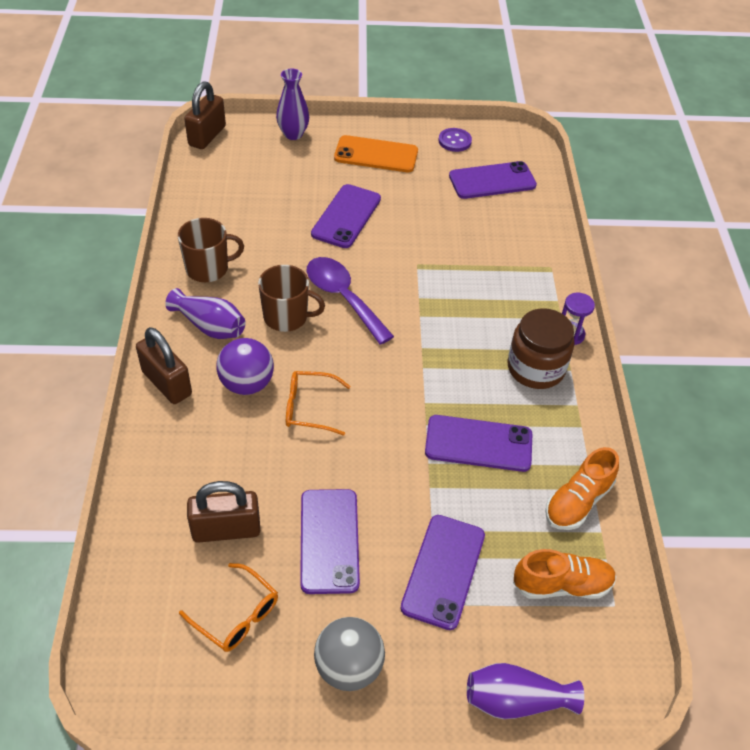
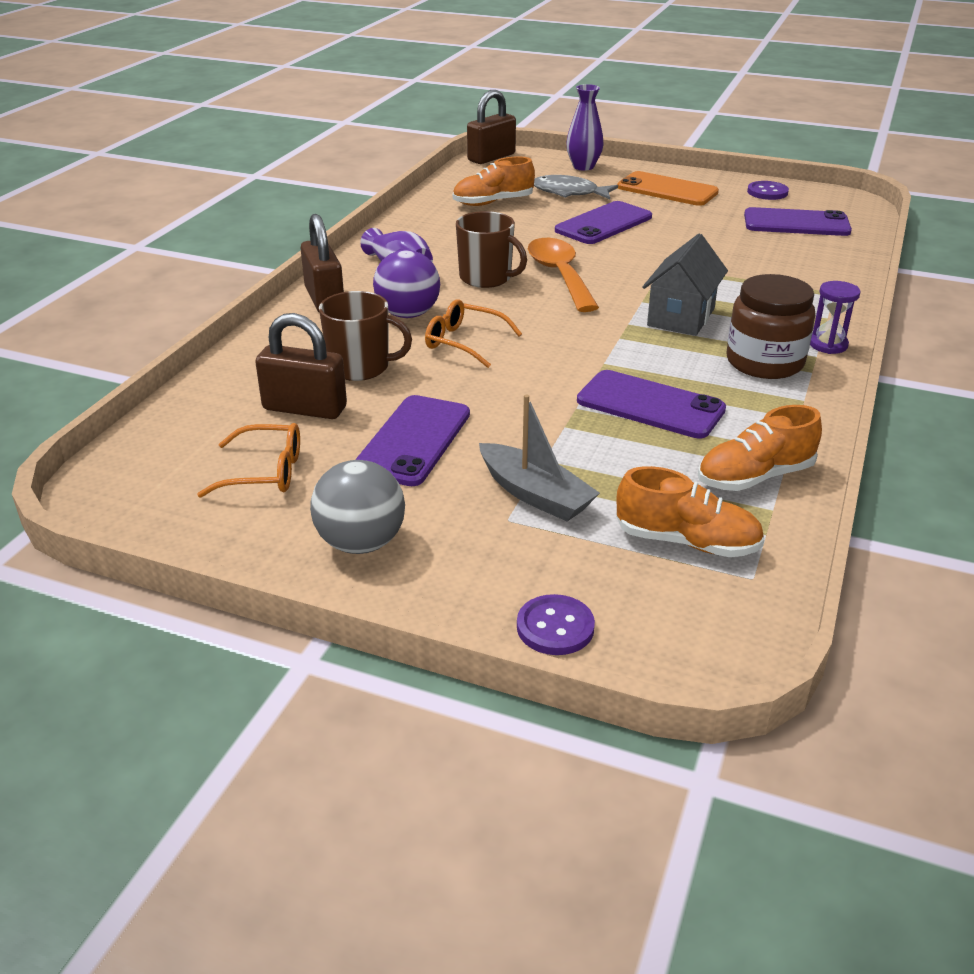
camera: 25 degrees right, 15 degrees down
brown mug [178,218,244,282] -> brown mug moved to [319,291,412,381]
orange glasses [179,563,278,652] -> orange glasses turned 60 degrees counterclockwise [197,423,300,498]
purple spoon [307,257,394,345] -> orange spoon [528,238,599,312]
purple phone [400,515,485,630] -> grey boat [479,395,600,521]
purple vase [467,663,584,719] -> purple button [517,594,595,655]
none -> orange shoe [453,157,535,206]
none -> grey fish [534,175,618,199]
none -> grey house [642,234,728,336]

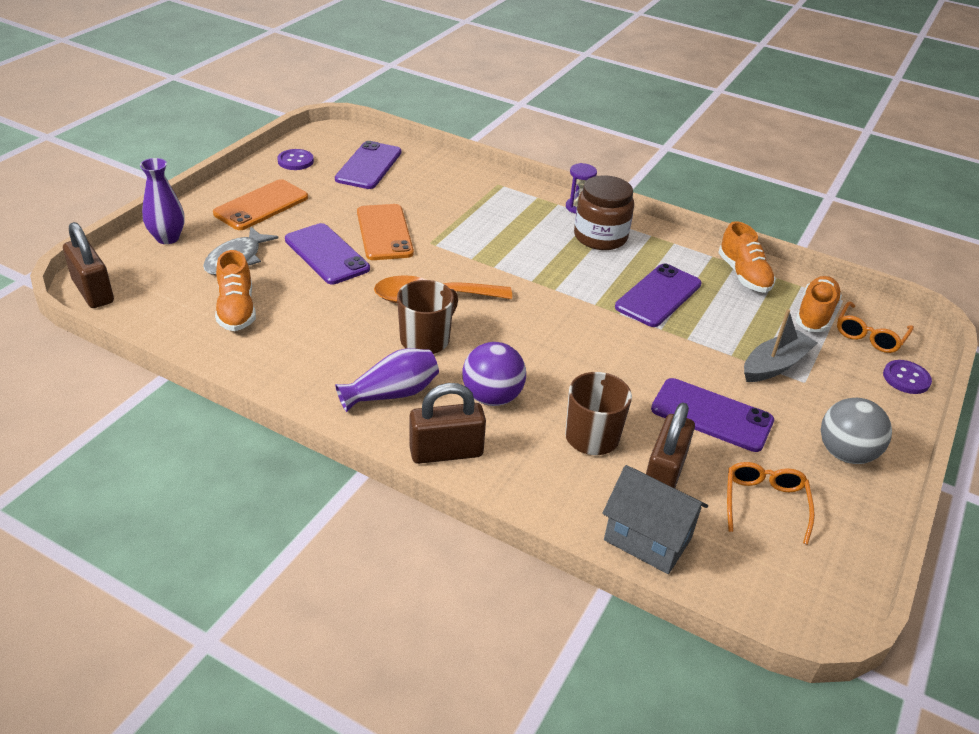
camera: 85 degrees left, 5 degrees up
orange glasses [425,299,522,368] -> orange glasses moved to [837,301,914,353]
grey house [642,234,728,336] -> grey house moved to [602,465,708,574]
none -> orange phone [357,204,414,260]

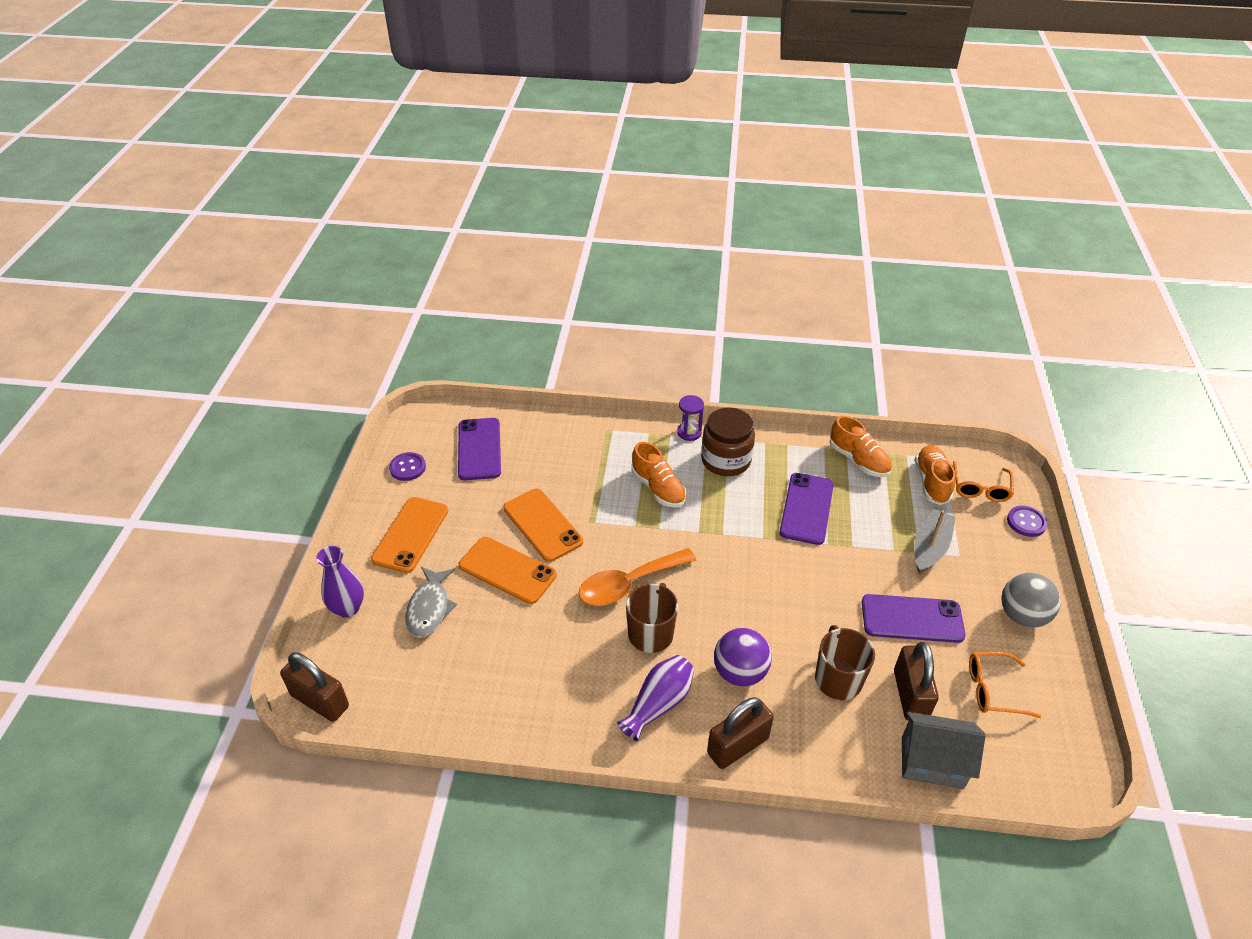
camera: 20 degrees left, 5 degrees up
orange shoe [215,250,256,331] -> orange shoe moved to [631,442,687,508]
purple phone [285,223,370,284] -> orange phone [459,537,557,604]
orange glasses [727,462,815,545] -> orange glasses turned 75 degrees counterclockwise [969,652,1041,718]

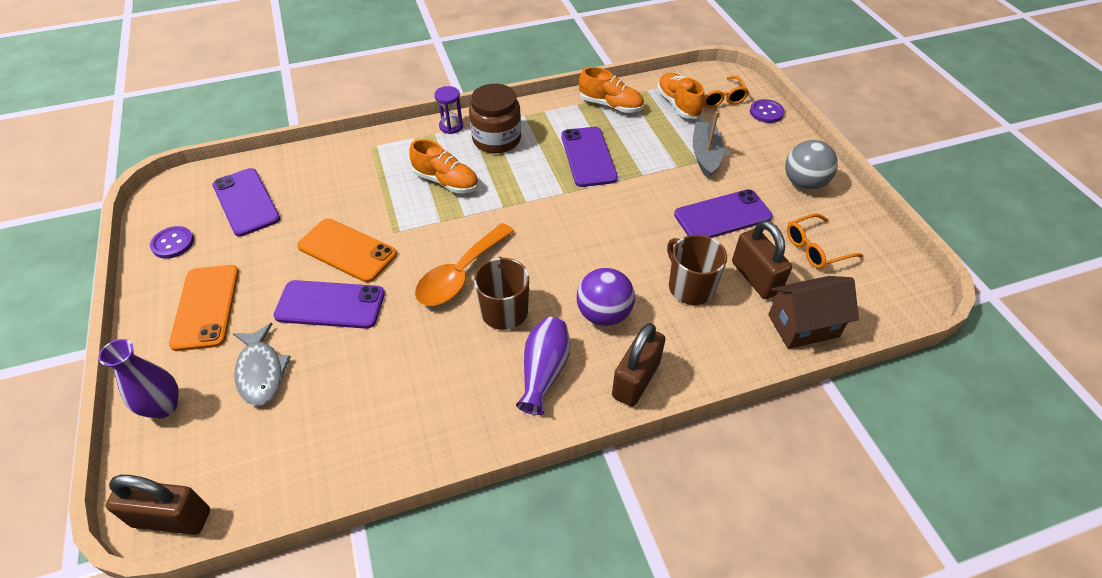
camera: 25 degrees left, 5 degrees up
orange phone [459,537,557,604] -> purple phone [273,280,385,329]
grey house [902,711,986,789] -> brown house [768,276,859,349]

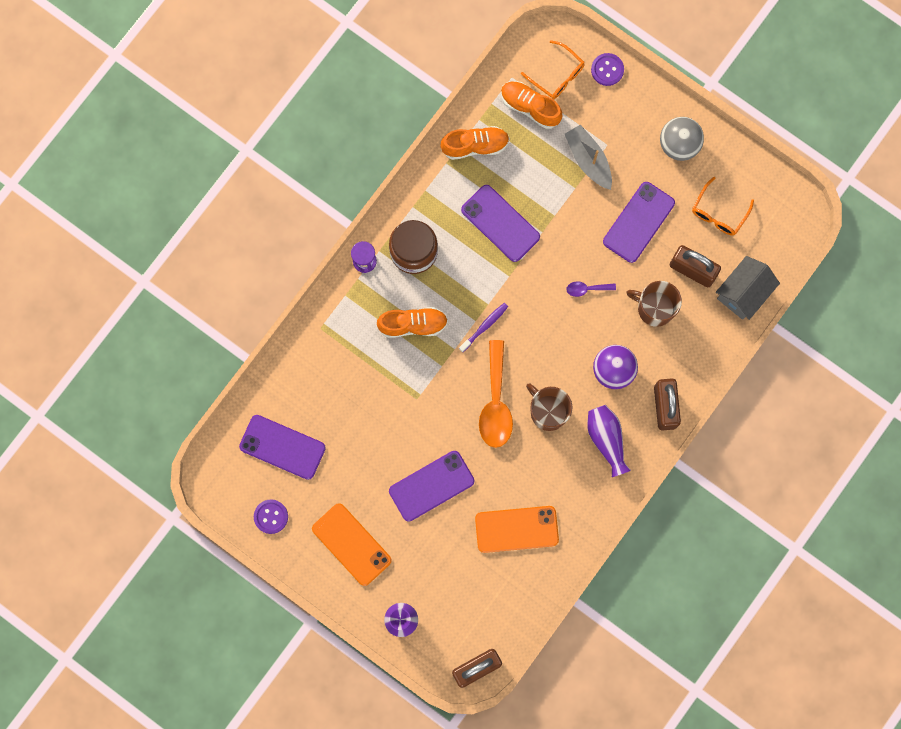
camera: 35 degrees left, 30 degrees up
grey fish [233,323,291,406] -> none
orange phone [297,218,397,283] -> orange phone moved to [475,506,559,553]
brown house [768,276,859,349] -> grey house [716,256,780,320]
none -> purple toothbrush [459,303,508,352]
none -> purple spoon [566,282,616,297]

